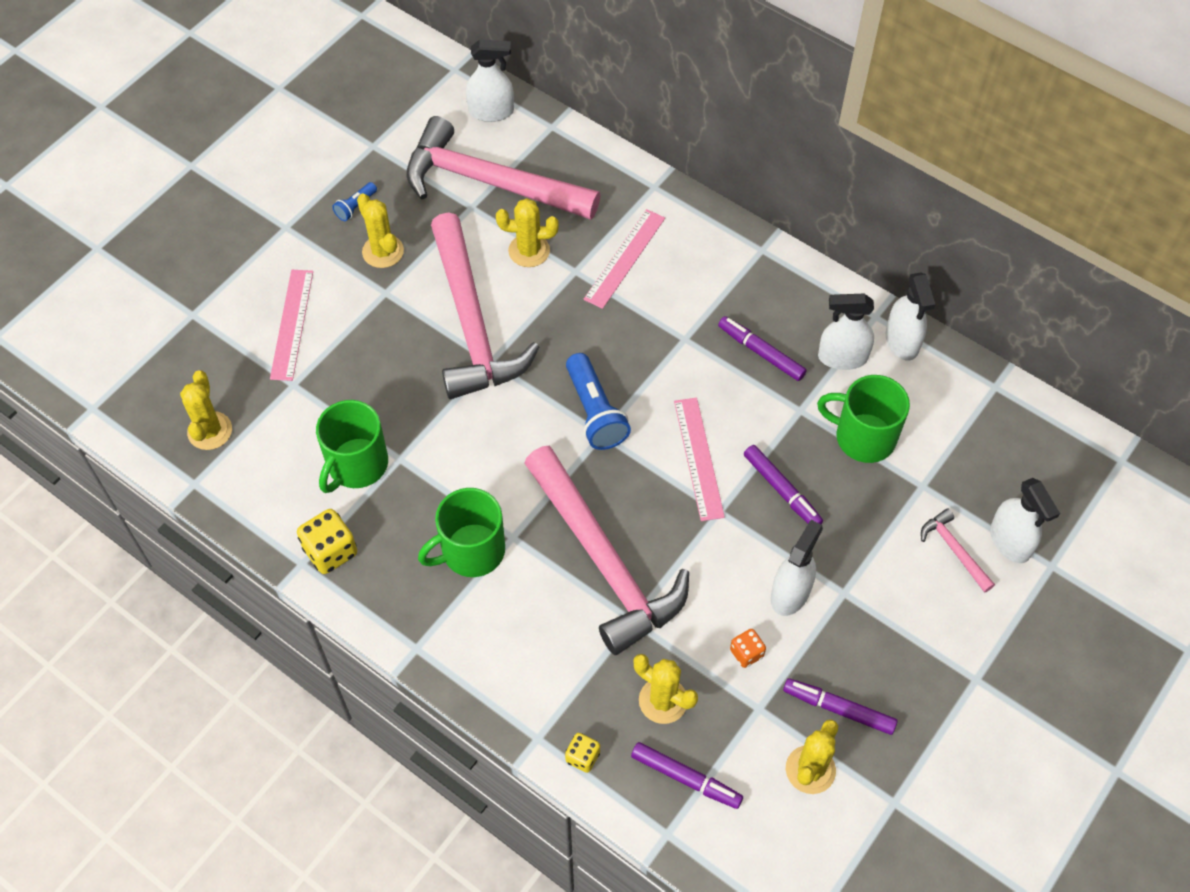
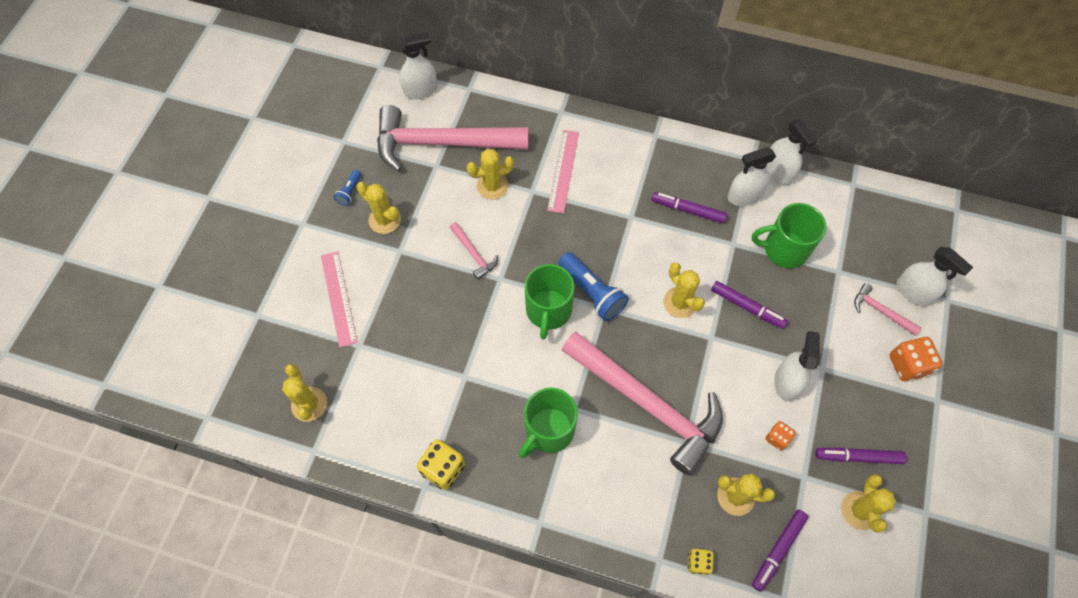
camera: 20 degrees left, 5 degrees up
green mug [316,400,388,493] -> green mug moved to [525,264,575,340]
pink hammer [431,212,539,399] -> pink hammer [450,222,498,280], size x0.41
purple marker [631,742,743,809] -> purple marker turned 120 degrees clockwise [752,510,808,592]
pink ruler [674,398,725,521] -> yellow cactus [663,262,705,318]
none -> orange dice [890,337,943,381]

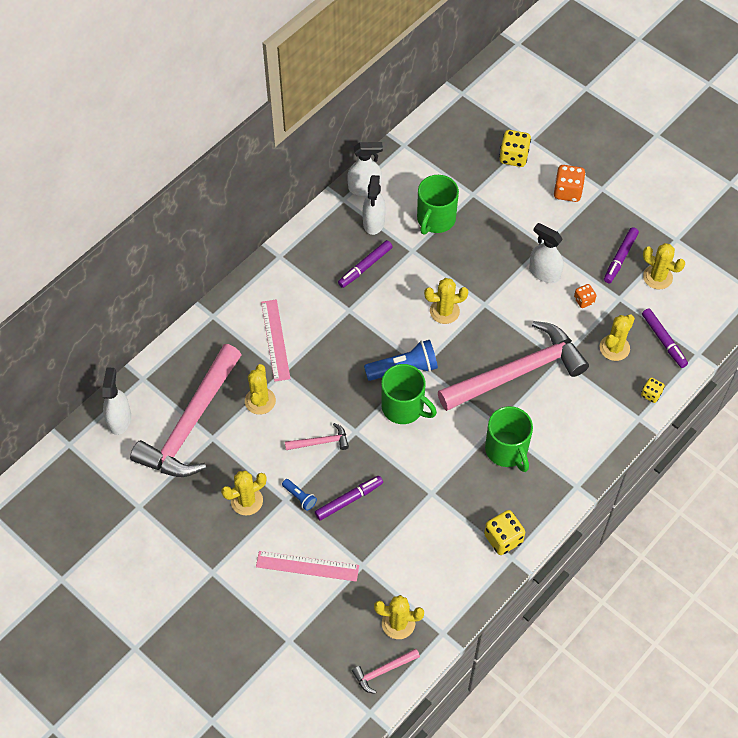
camera: 65 degrees left, 5 degrees down
blue flashlight [334,170,361,206] -> blue flashlight moved to [282,479,317,511]
pink ruler [547,130,579,213] -> pink ruler turned 45 degrees clockwise [261,299,291,382]
purple marker [711,281,788,329] -> purple marker moved to [315,476,383,520]
pink hammer [854,283,921,335] -> pink hammer moved to [352,648,420,694]
white spray bottle [897,247,973,306] -> yellow dice [499,130,531,167]

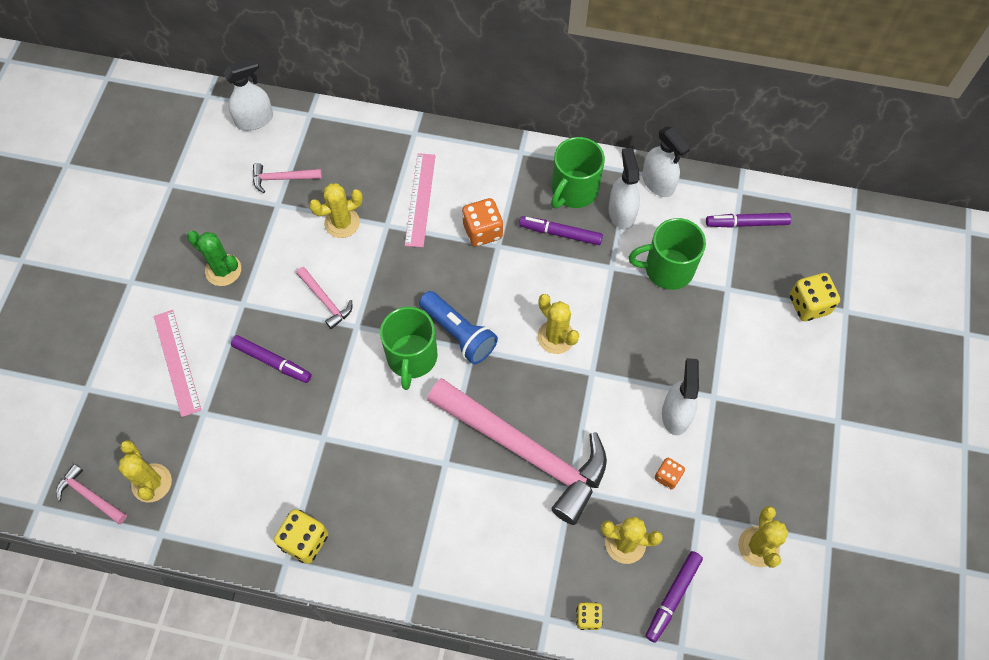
camera: 60 degrees right, 5 degrees up
pink hammer [130,344,242,477] -> pink hammer [253,163,322,193], size x0.41
yellow cactus [221,471,267,515] -> green cactus [187,231,241,286]
pink ruler [261,299,291,382] -> pink ruler turned 45 degrees counterclockwise [405,153,436,247]
blue flashlight [282,479,317,511] -> none
white spray bottle [363,175,386,235] -> white spray bottle turned 105 degrees clockwise [609,148,640,230]
green mug [485,406,533,472] -> green mug moved to [551,137,605,208]
orange dice [554,165,586,202] -> orange dice moved to [462,198,503,247]
purple marker [604,227,639,283] -> purple marker moved to [706,213,791,228]

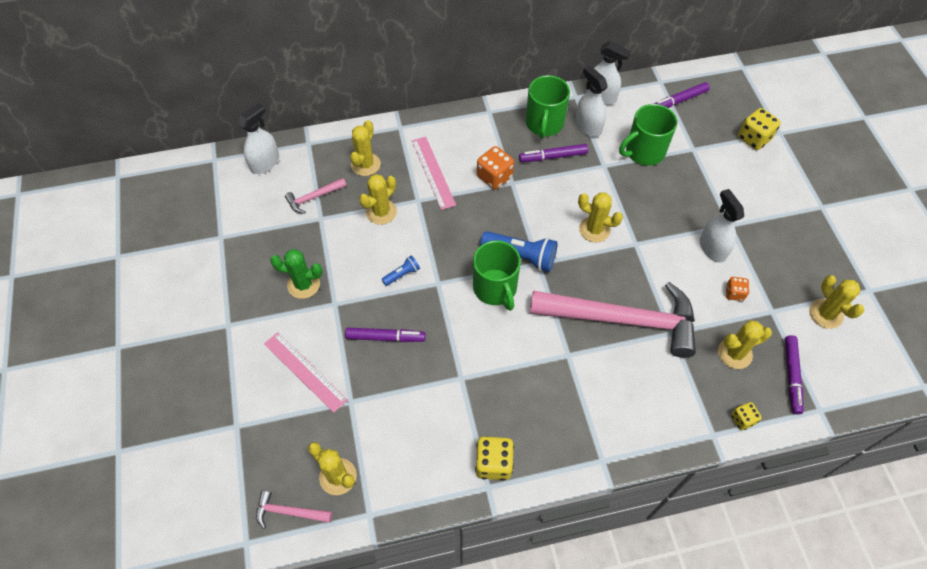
camera: 25 degrees left, 5 degrees down
pink hammer [296,267,352,329] -> blue flashlight [382,255,420,286]
none -> yellow cactus [350,120,381,176]

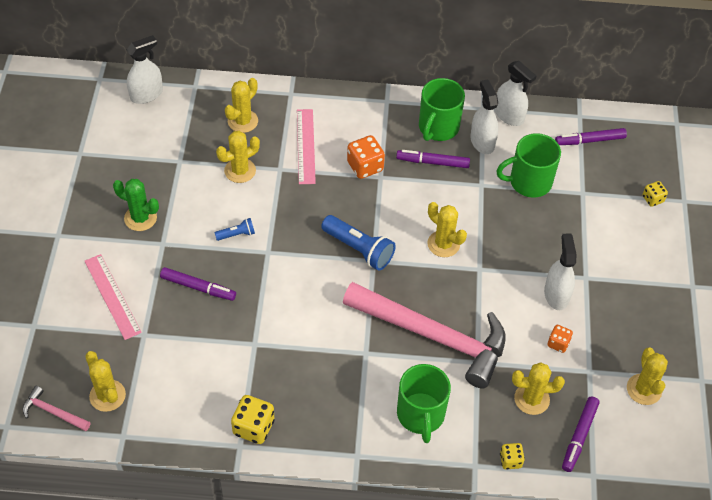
camera: 15 degrees right, 5 degrees down
pink hammer [285,178,346,214] -> none
green mug [473,240,521,311] -> green mug moved to [397,364,451,443]
yellow dice [738,108,781,150] -> yellow dice [643,181,668,207], size x0.59

